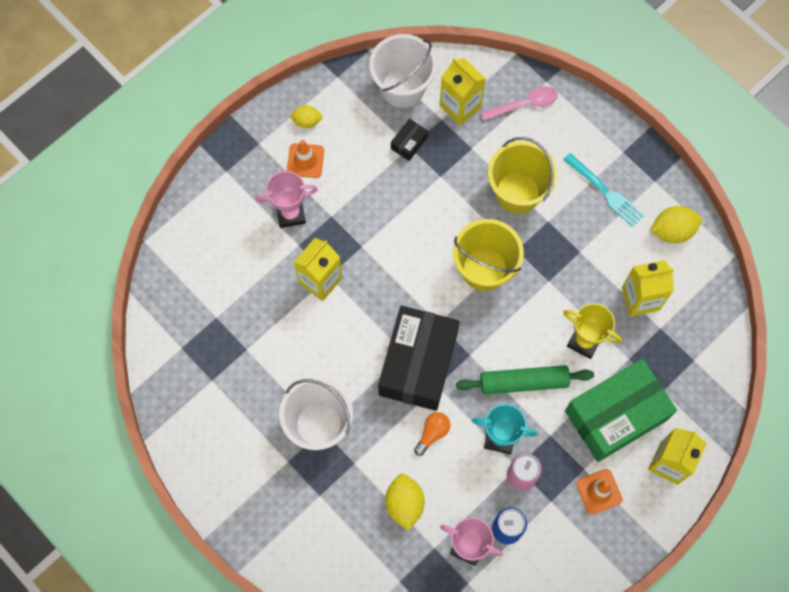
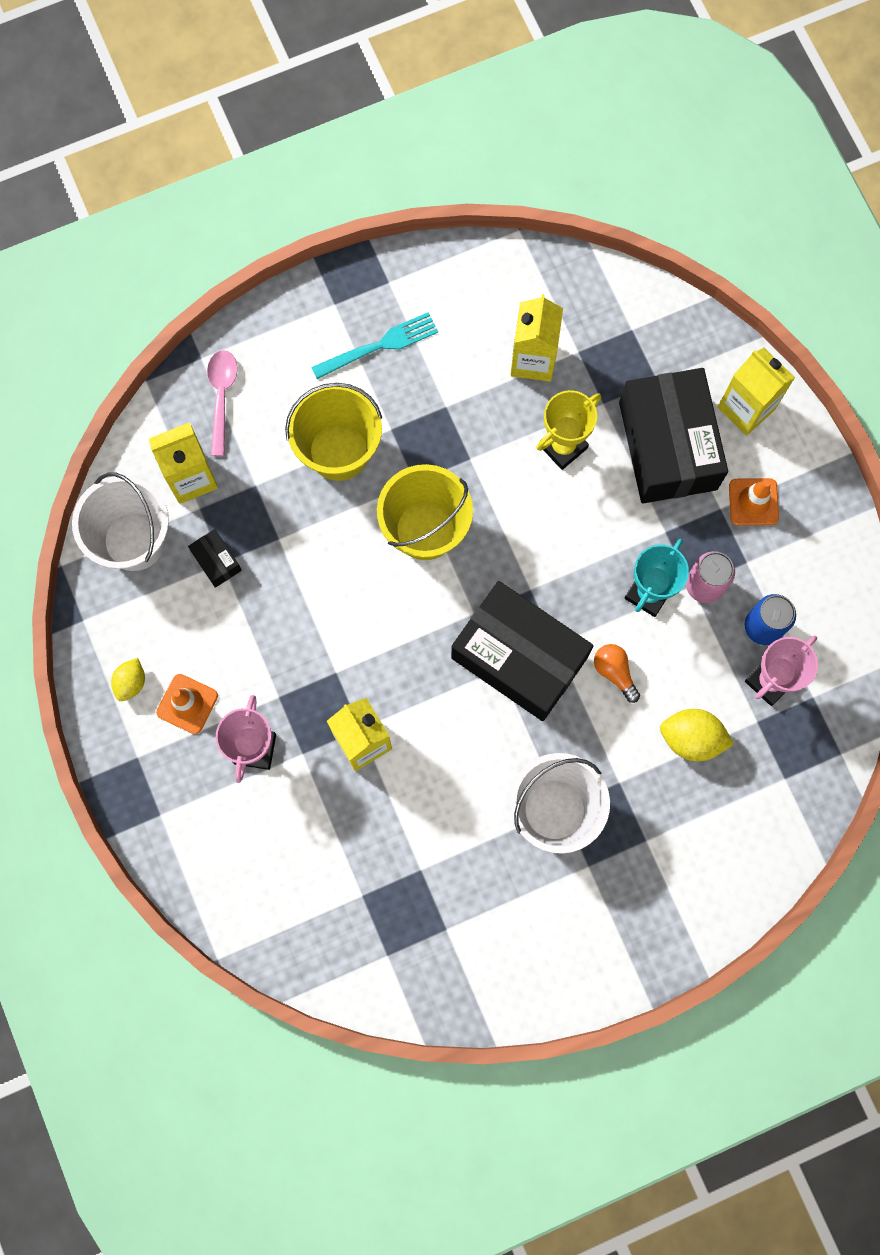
camera: 70 degrees left, 5 degrees up
green rolling pin [456,365,594,395] -> none
green box [565,359,677,462] -> black box [619,368,728,504]
yellow lemon [650,206,702,243] -> none

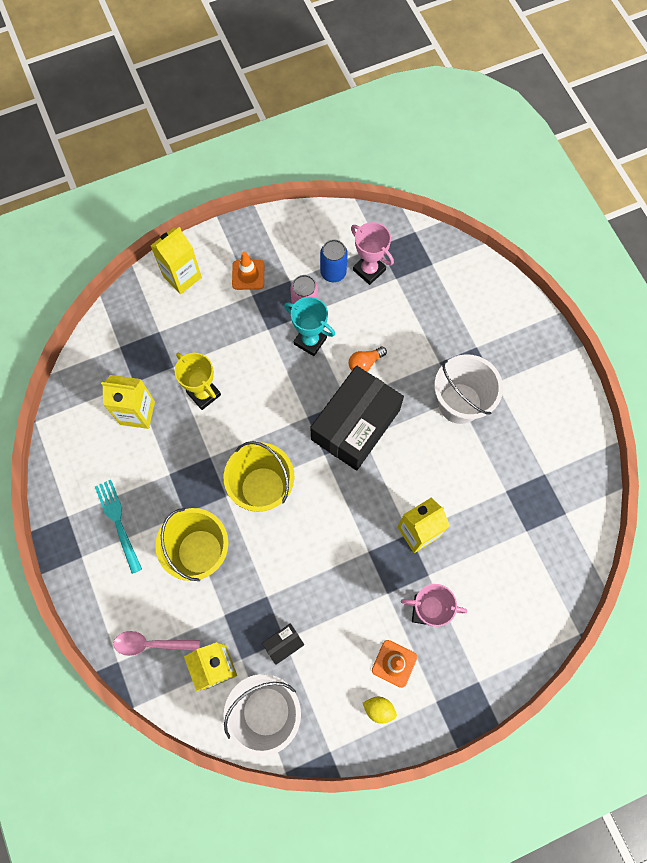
camera: 90 degrees left, 5 degrees down
black box [619,368,728,504] -> none
yellow lemon [660,709,734,761] -> none

